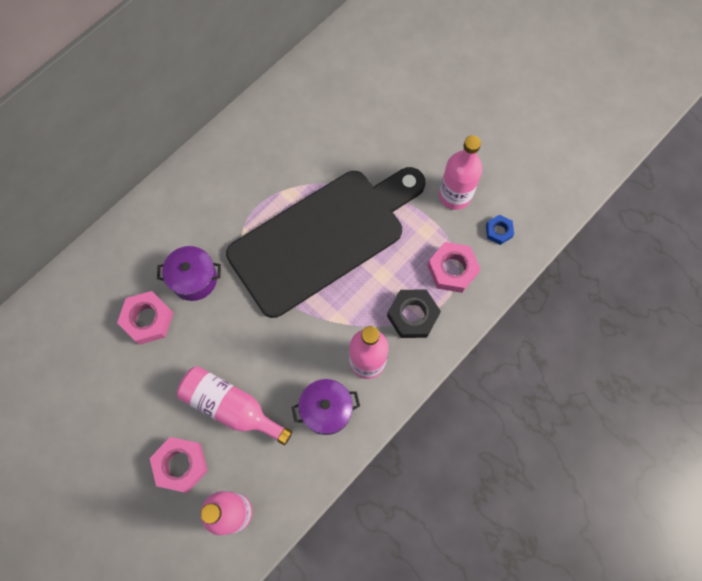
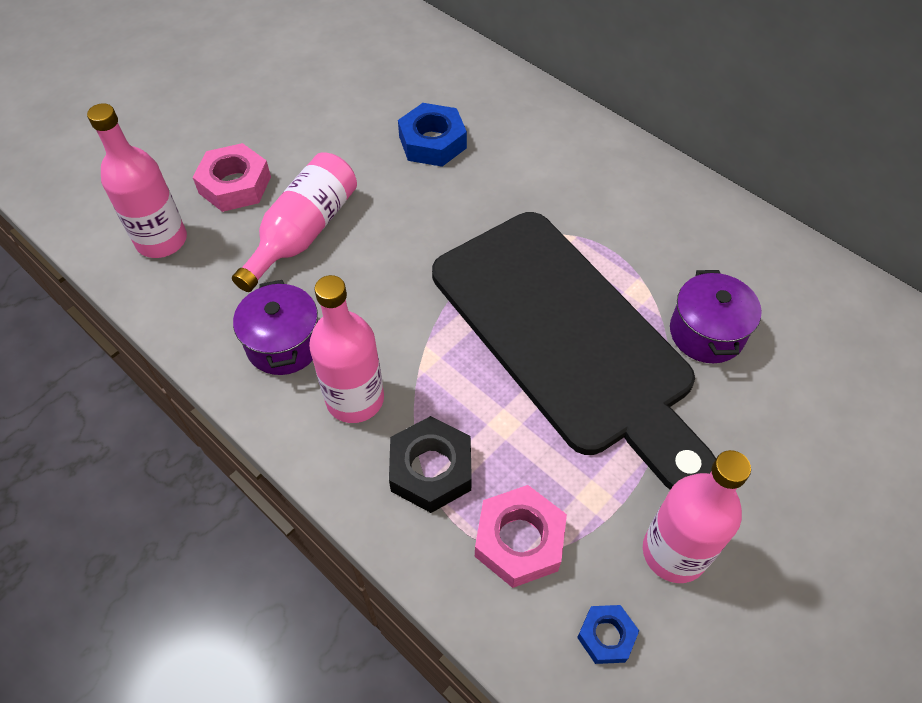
camera: 90 degrees right, 15 degrees down
pink nut [117,291,173,345] -> blue nut [398,103,467,167]
purple pot [157,246,221,301] -> purple pot moved to [670,270,762,363]

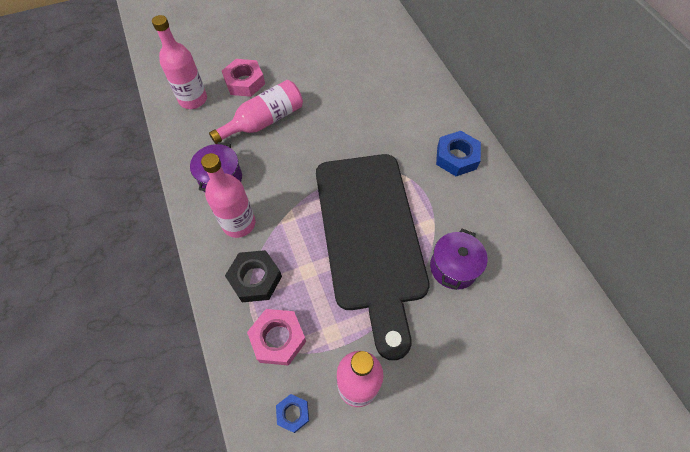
camera: 25 degrees right, 5 degrees up
blue nut [398,103,467,167] -> blue nut moved to [436,131,481,176]

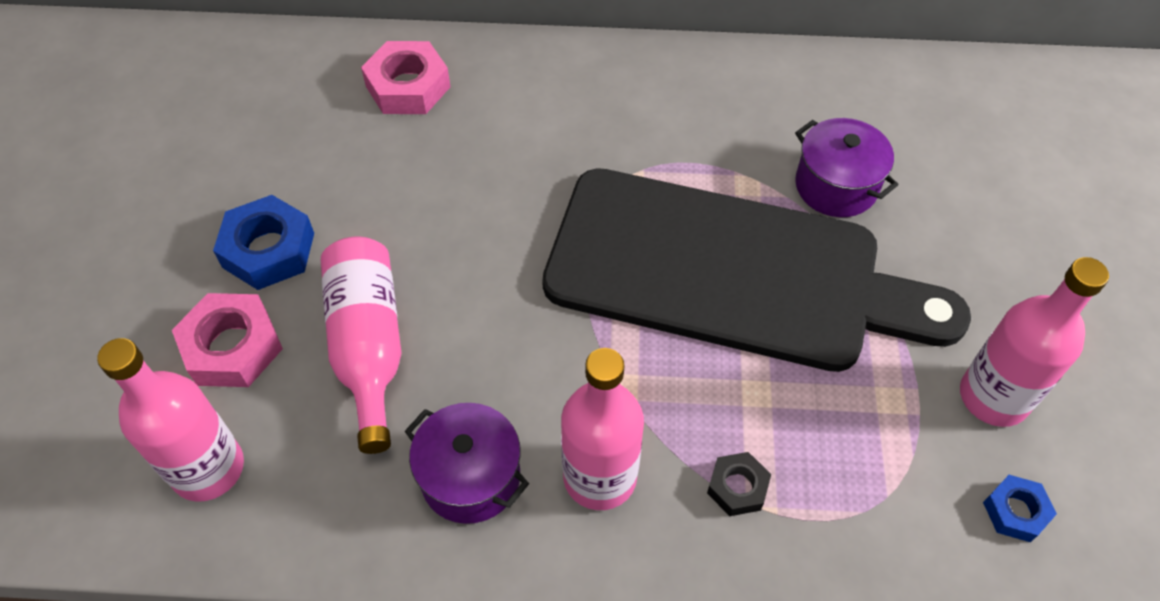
camera: 65 degrees left, 5 degrees down
black nut [225,250,282,302] -> black nut [707,452,771,516], size x0.58
pink nut [247,309,306,366] -> pink nut moved to [361,41,451,114]
blue nut [436,131,481,176] -> blue nut moved to [213,195,314,290]

